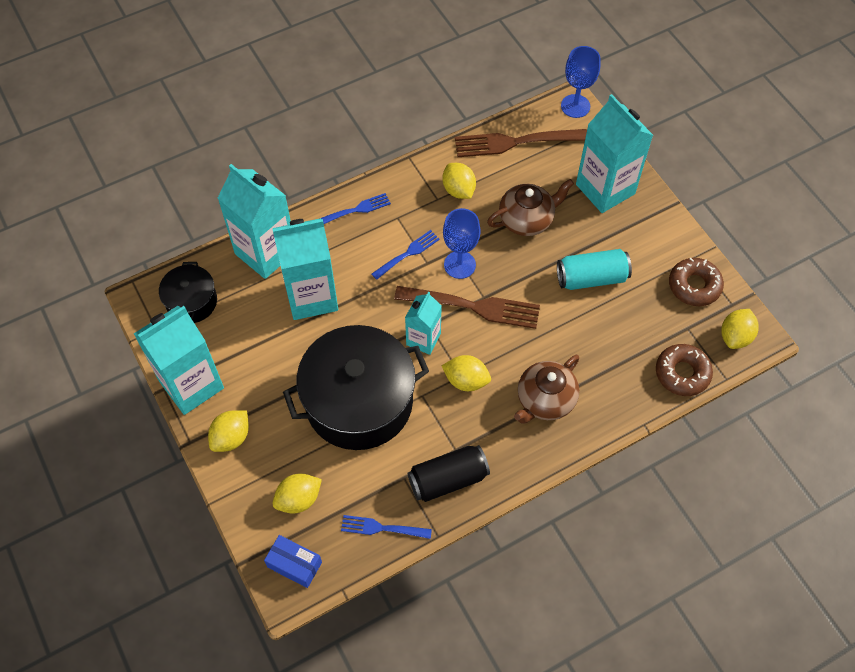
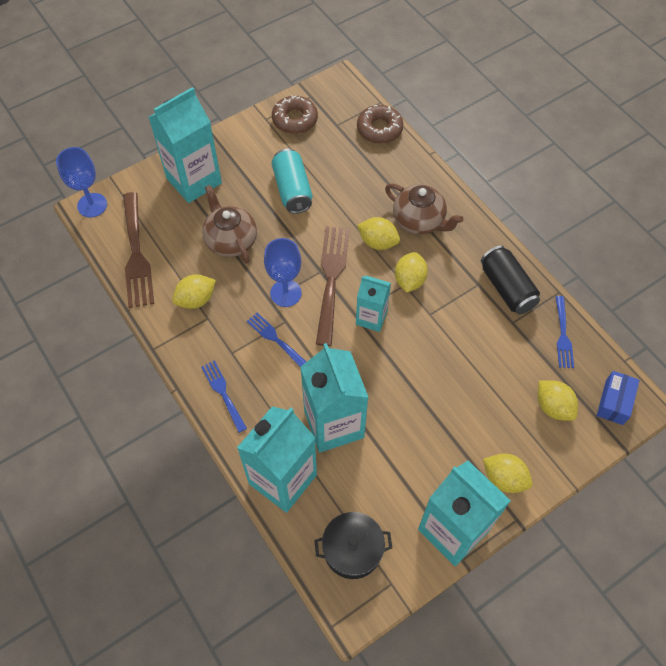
camera: 95 degrees left, 0 degrees up
black pot [283,325,429,450] -> none
yellow lemon [721,309,758,349] -> yellow lemon moved to [357,217,400,250]

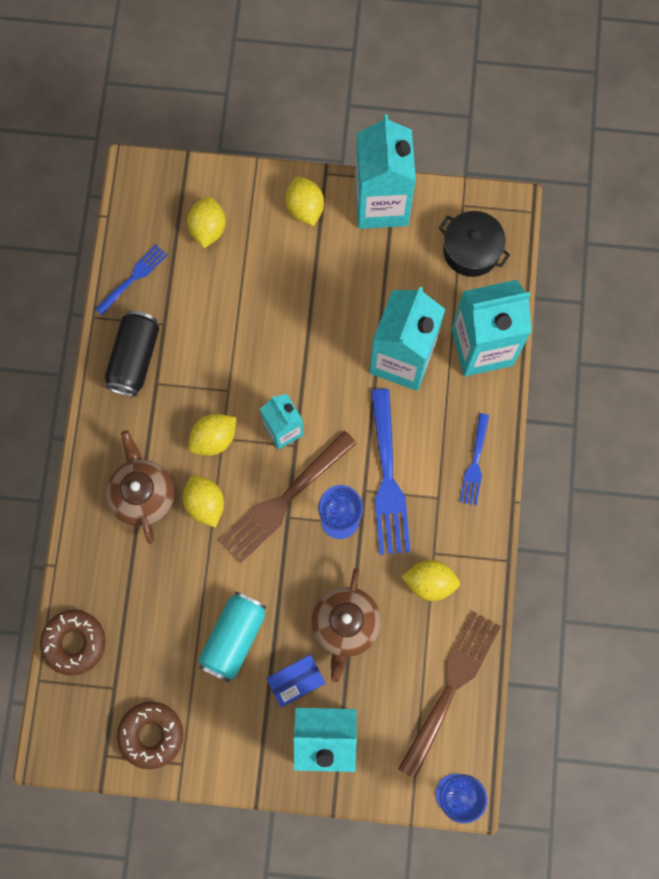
camera: 140 degrees left, 15 degrees up
blue fork [247,313,306,367] -> blue fork [371,389,410,555], size x1.79
blue box [597,371,640,425] -> blue box moved to [266,655,325,707]

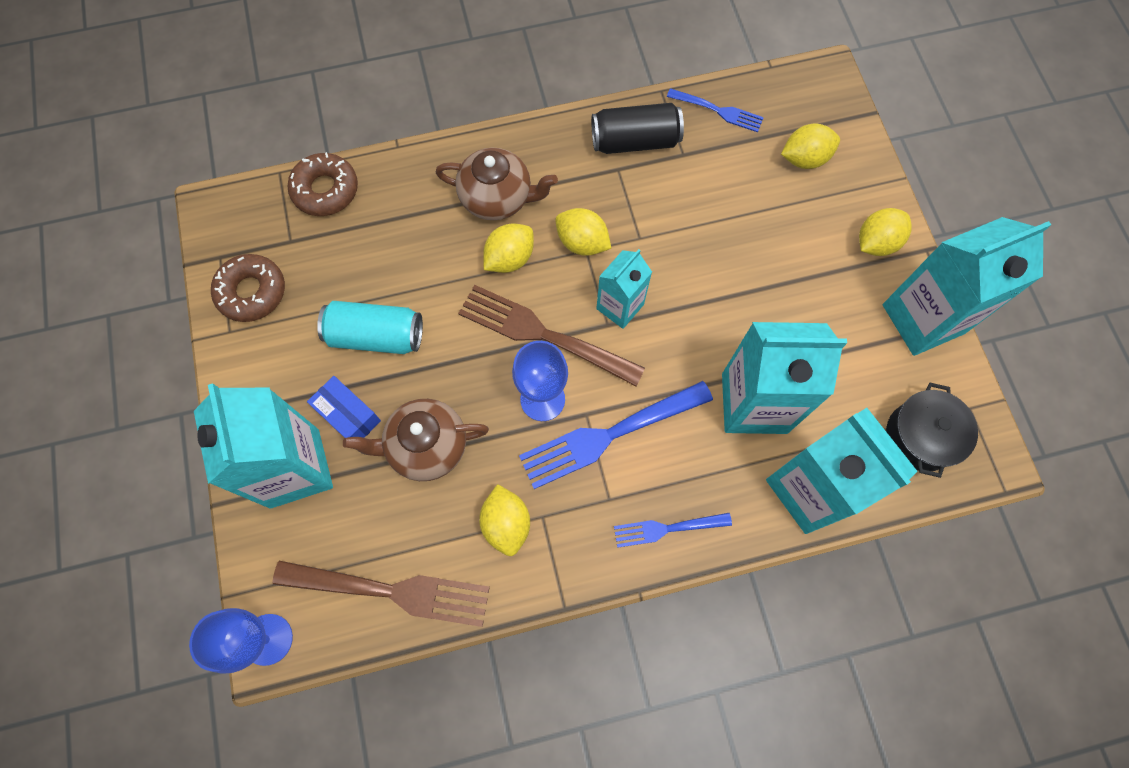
camera: 70 degrees right, 5 degrees down
brown teapot [106,431,175,544] -> brown teapot turned 45 degrees clockwise [435,148,558,220]

